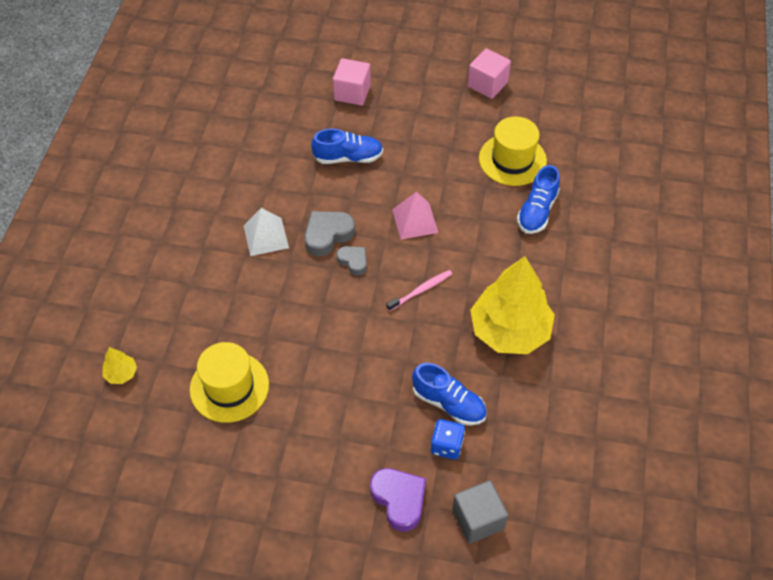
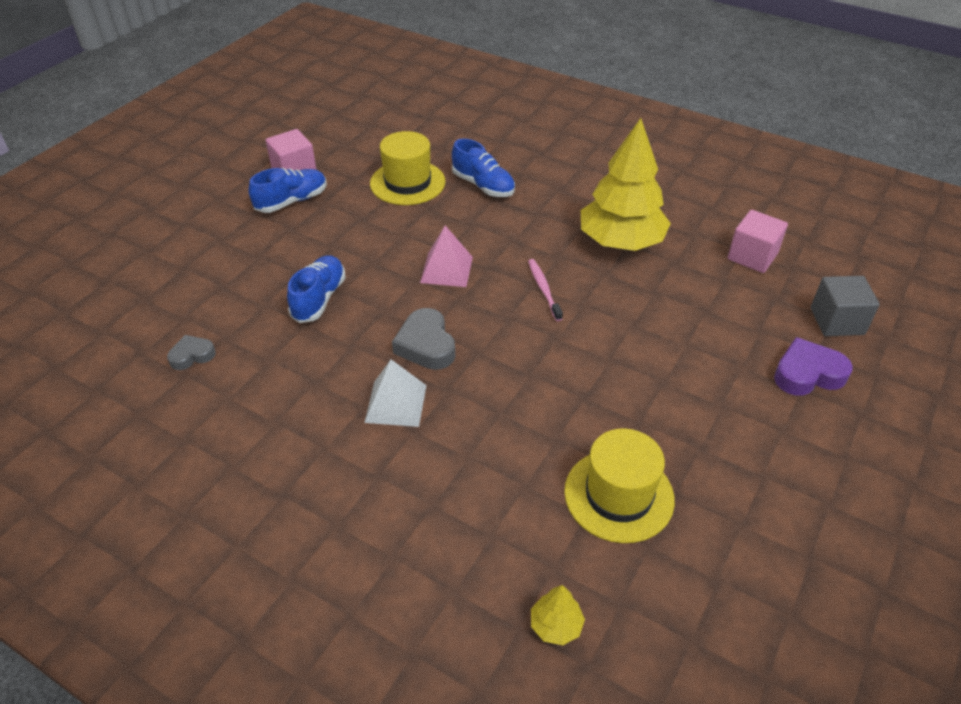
camera: 70 degrees left, 10 degrees down
pink cube [333,58,371,106] -> pink cube moved to [727,210,788,273]
grey heart [337,246,367,275] -> grey heart moved to [167,335,216,370]
blue shoe [412,363,487,426] -> blue shoe moved to [249,168,327,213]
blue dice [430,419,465,460] -> none

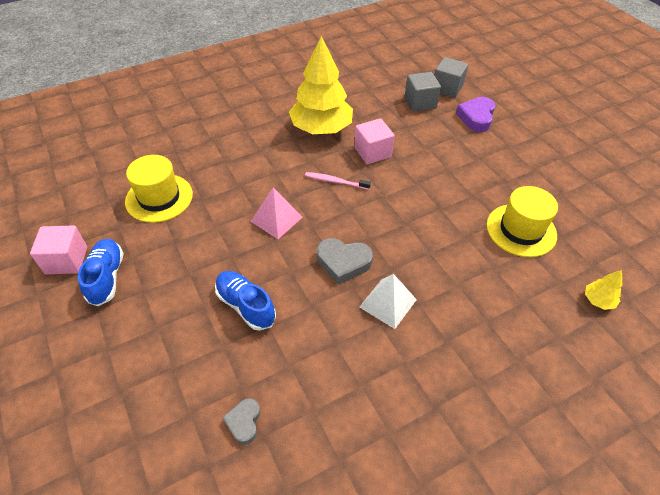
camera: 60 degrees left, 5 degrees up
blue shoe [452,139,515,197] -> none
pink cube [727,210,788,273] -> pink cube moved to [354,118,395,164]
none -> grey cube [405,72,441,112]

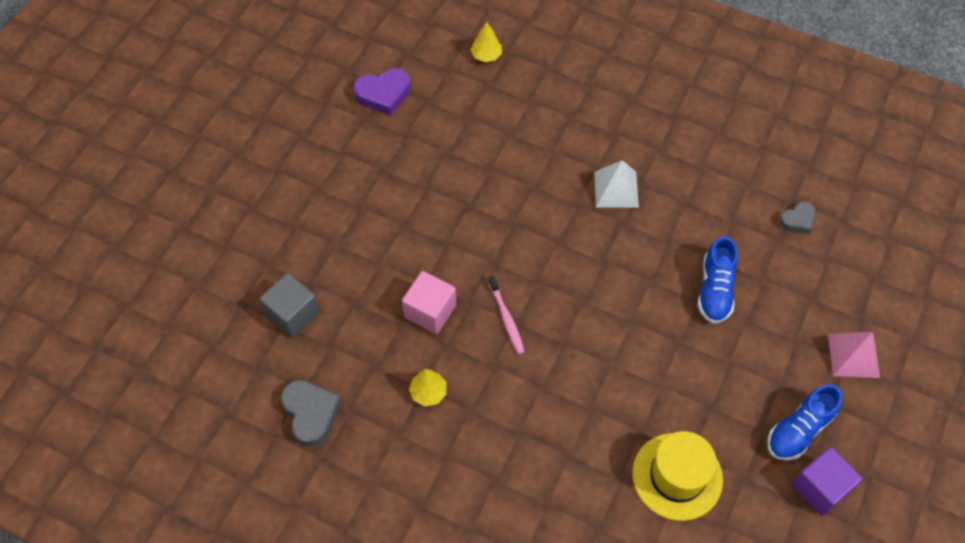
camera: 125 degrees left, 10 degrees up
pink cube [30,225,87,275] -> purple cube [791,447,863,516]
pink pyramid [250,187,303,239] -> pink pyramid moved to [828,332,880,378]
yellow tree [289,36,353,134] -> yellow tree [409,369,447,406], size x0.40
grey heart [317,238,373,285] -> grey heart moved to [281,380,342,447]
grey cube [434,57,468,98] -> none
purple heart [456,97,495,132] -> purple heart moved to [354,68,411,116]
yellow hat [486,186,558,257] -> none

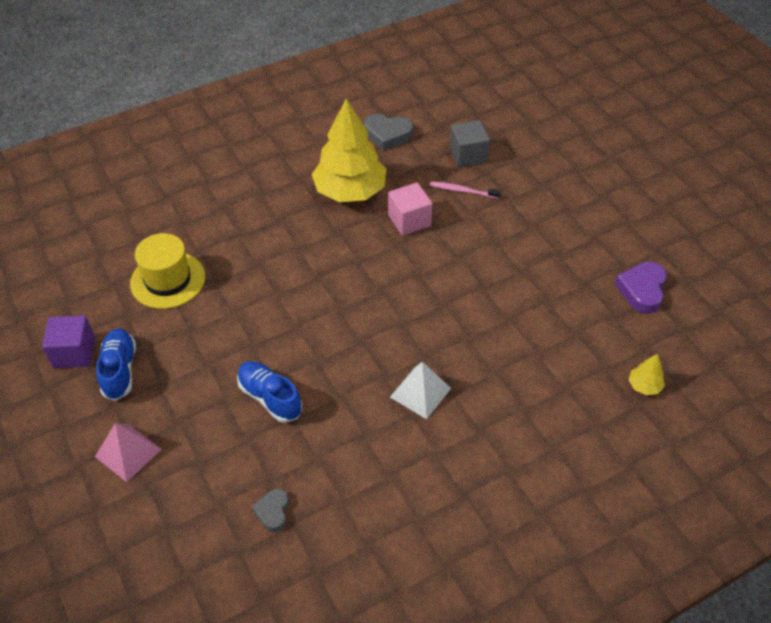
camera: 125 degrees right, 10 degrees down
yellow tree [409,369,447,406] -> yellow tree [311,98,386,202], size x2.48
pink toothbrush [488,276,525,354] -> pink toothbrush moved to [430,181,501,199]

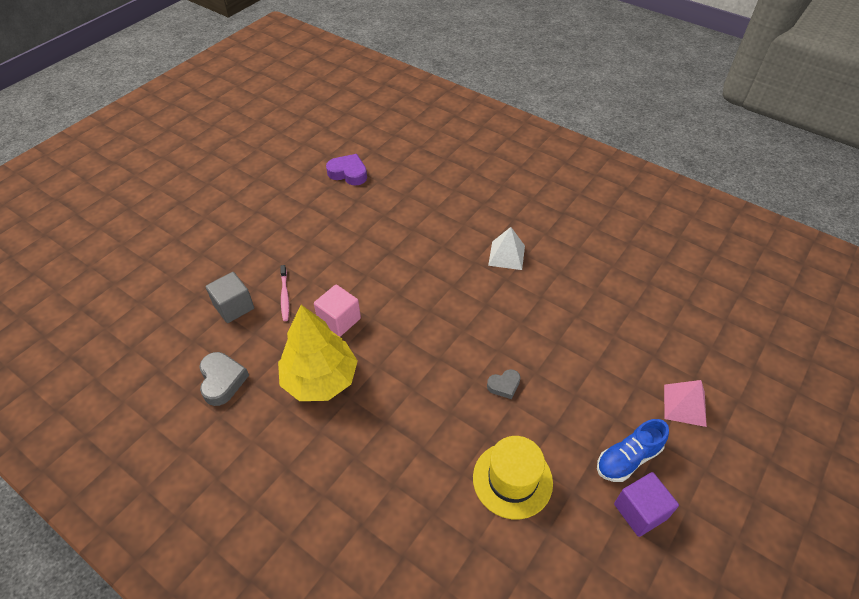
camera: 115 degrees left, 0 degrees up
blue shoe [237,361,302,423] -> none
grey heart [252,488,289,532] -> grey heart moved to [487,369,521,399]
purple heart [615,262,667,314] -> purple heart turned 150 degrees counterclockwise [326,154,367,186]
yellow tree [629,354,665,395] -> none

